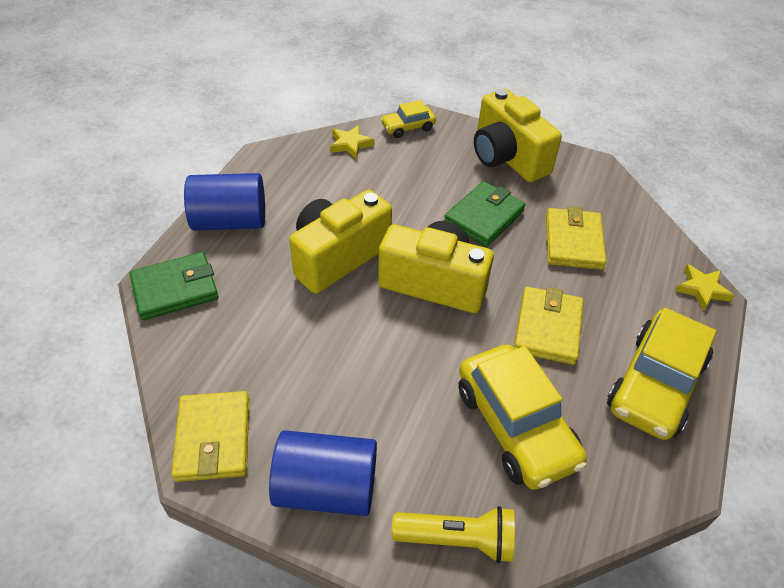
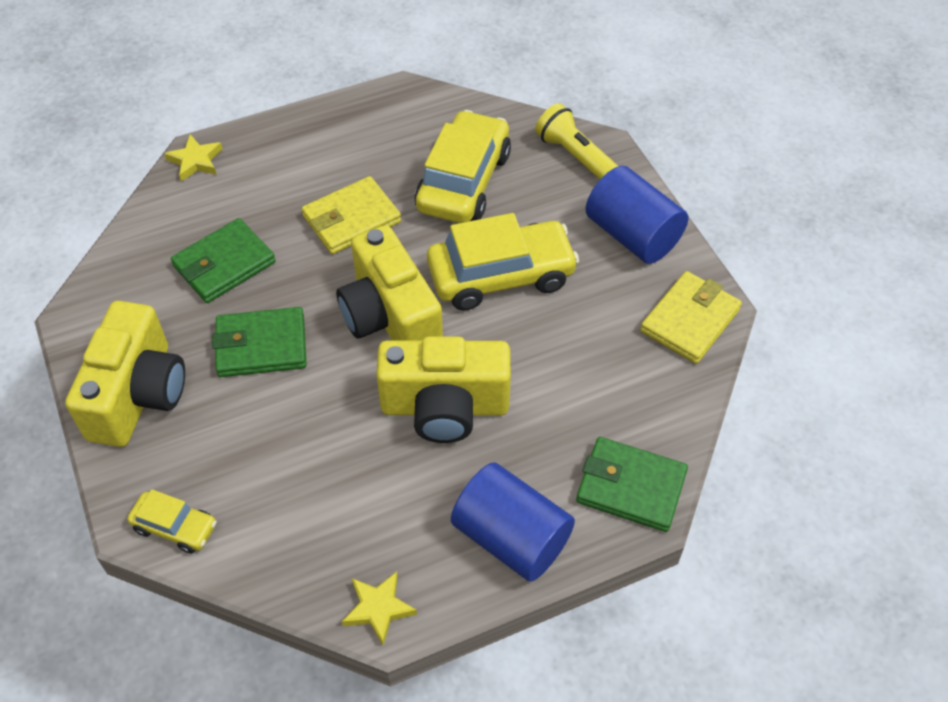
camera: 135 degrees left, 5 degrees up
yellow star [330,125,375,159] -> yellow star moved to [342,572,417,645]
yellow wallet [546,206,606,270] -> green wallet [171,218,276,303]
yellow car [607,308,716,440] -> yellow car moved to [427,213,579,311]

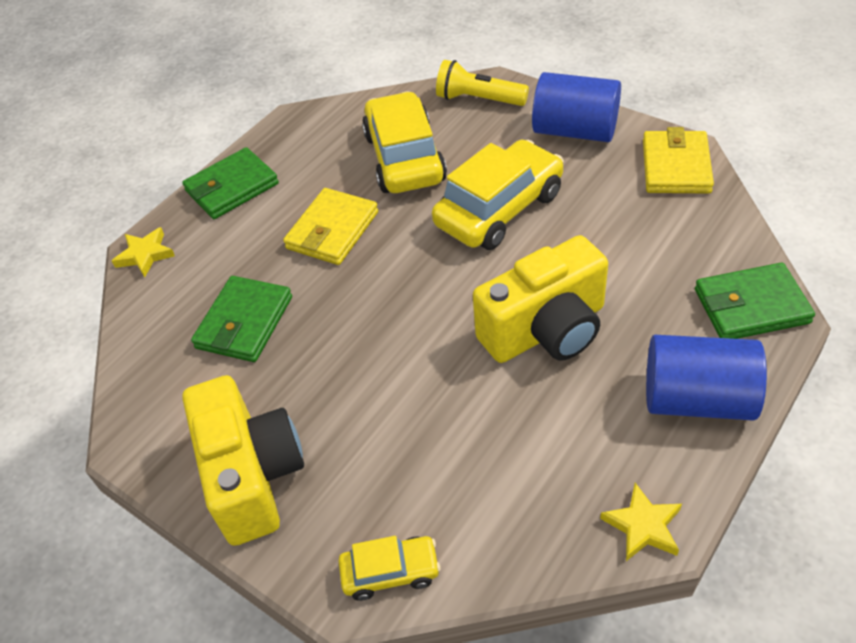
camera: 25 degrees left, 5 degrees down
green wallet [212,307,307,377] -> green wallet moved to [182,147,279,219]
yellow camera [336,225,443,341] -> none

